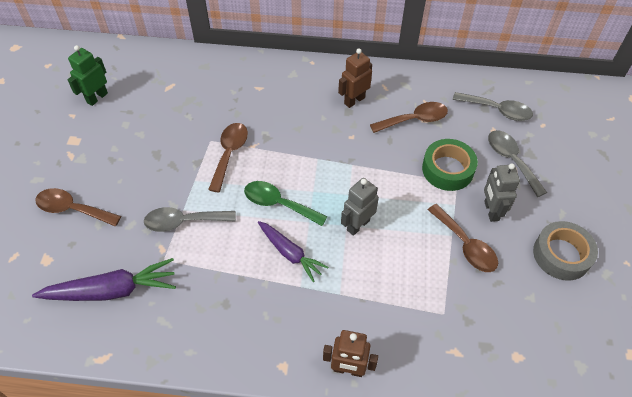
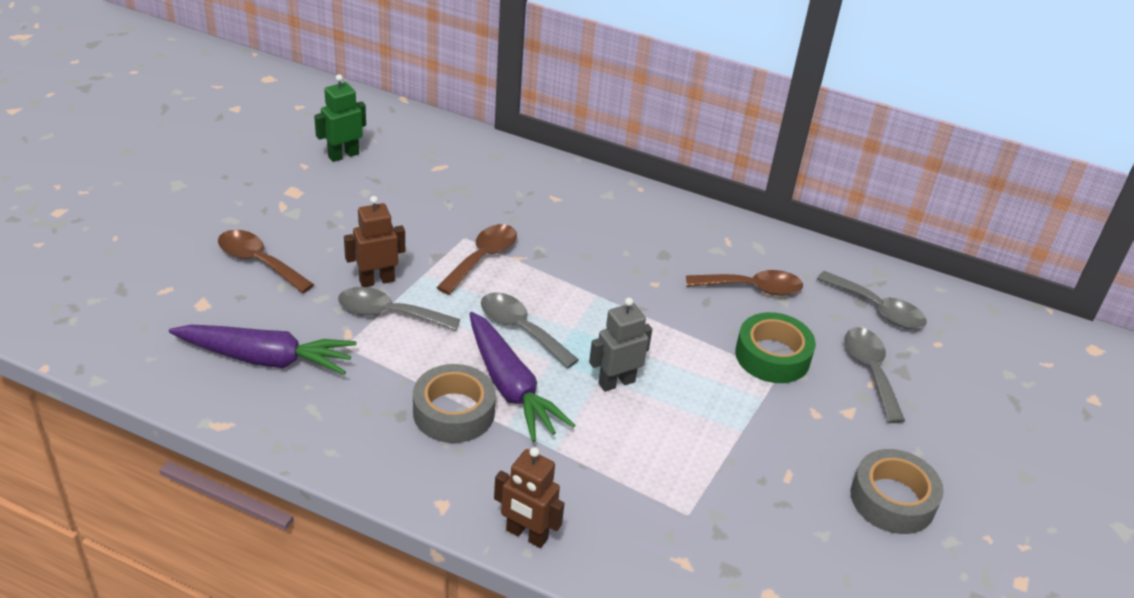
camera: 15 degrees right, 15 degrees down
green spoon [244,181,328,226] -> grey spoon [481,292,579,369]
purple carrot [258,221,328,282] -> purple carrot [469,312,575,442], size x1.51
brown robot [338,49,372,108] -> brown robot moved to [344,196,405,287]
brown spoon [428,204,498,272] -> none
grey robot [484,163,520,222] -> none
none -> grey tape [413,364,496,443]

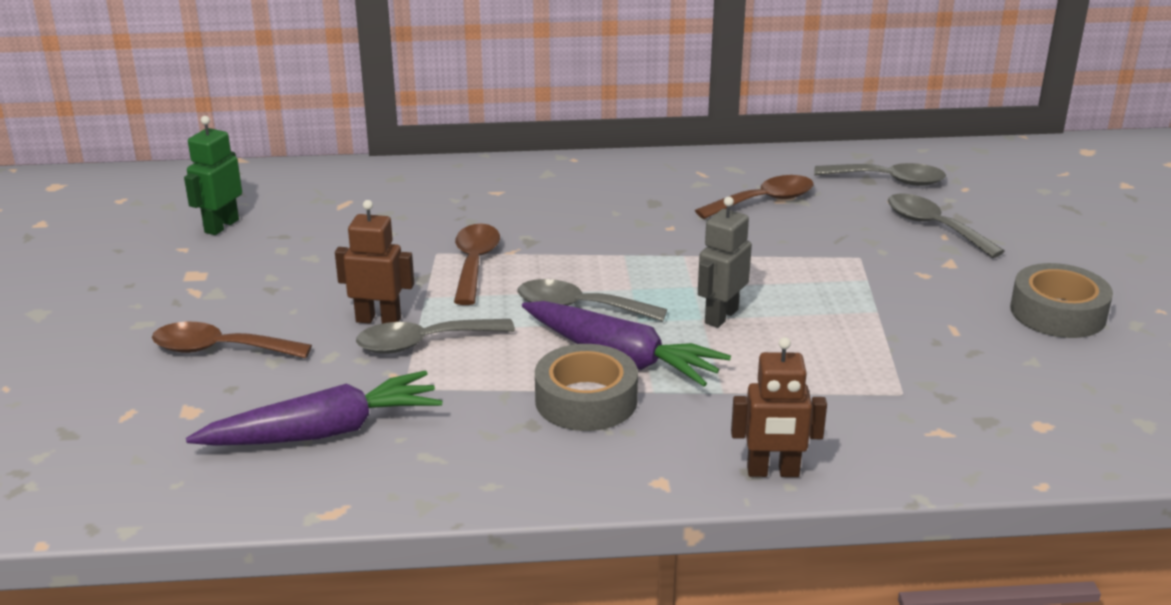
camera: 25 degrees left, 10 degrees down
brown robot [344,196,405,287] -> brown robot turned 60 degrees clockwise [335,200,414,324]
green tape [735,312,816,383] -> none

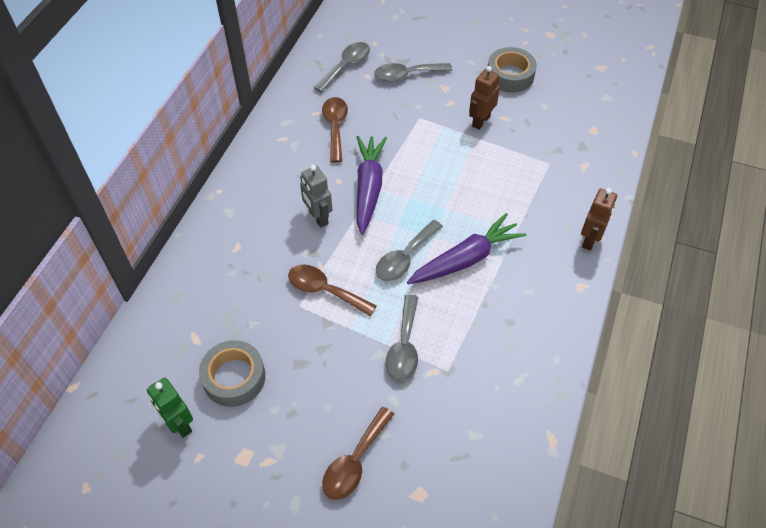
camera: 65 degrees left, 25 degrees up
purple carrot [186,370,443,446] -> purple carrot moved to [357,136,387,235]
brown robot [335,200,414,324] -> brown robot moved to [469,66,500,130]
grey tape [535,344,638,431] -> grey tape moved to [199,340,266,407]
grey robot [698,197,752,328] -> grey robot moved to [300,165,332,227]

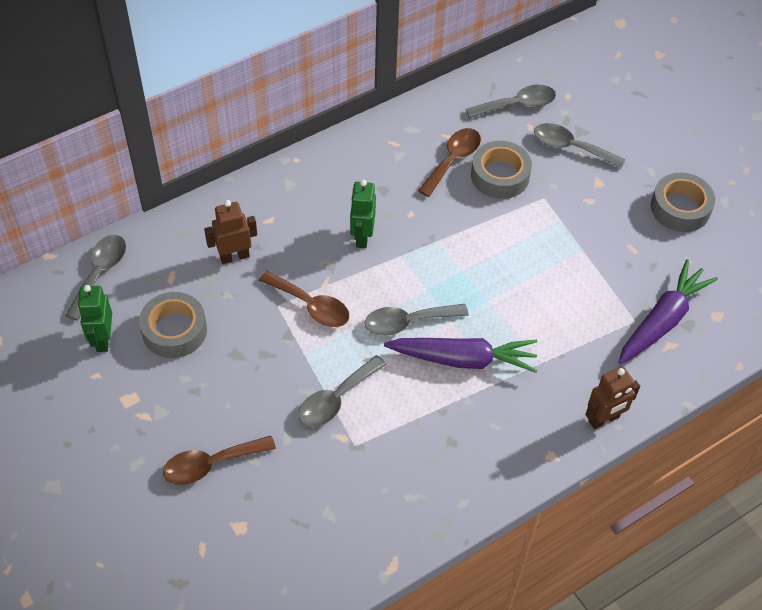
camera: 35 degrees right, 0 degrees up
brown spoon [288,265,377,316] -> brown spoon turned 150 degrees clockwise [259,271,349,327]
grey robot [300,165,332,227] -> green robot [350,180,376,248]
purple carrot [357,136,387,235] -> purple carrot moved to [619,259,718,364]
brown robot [469,66,500,130] -> brown robot moved to [204,200,257,264]
none -> grey spoon [65,235,126,321]
none -> grey tape [471,141,532,199]

